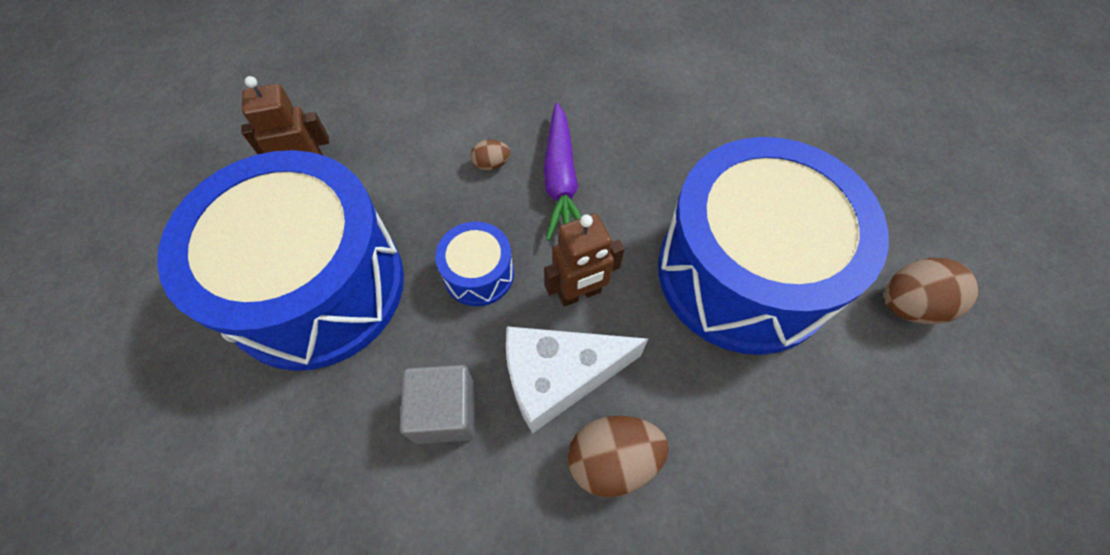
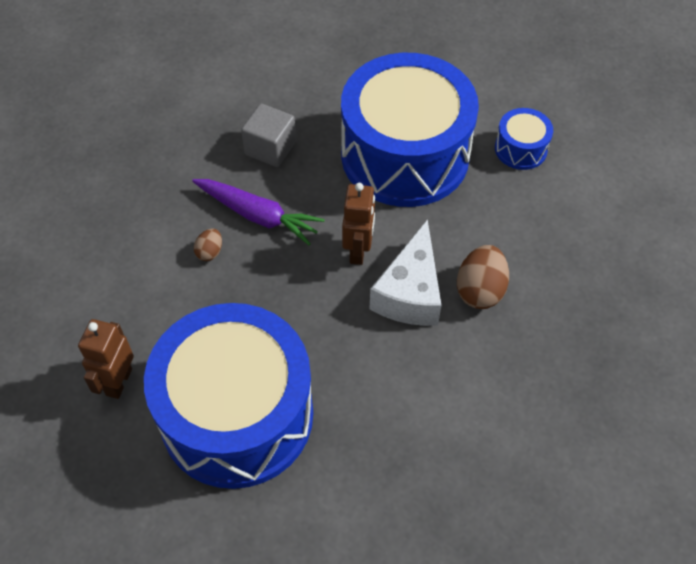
camera: 60 degrees left, 5 degrees down
grey cube [400,365,475,444] -> grey cube moved to [241,104,296,167]
blue drum [435,221,514,306] -> blue drum moved to [495,108,553,170]
brown egg [885,258,979,324] -> none

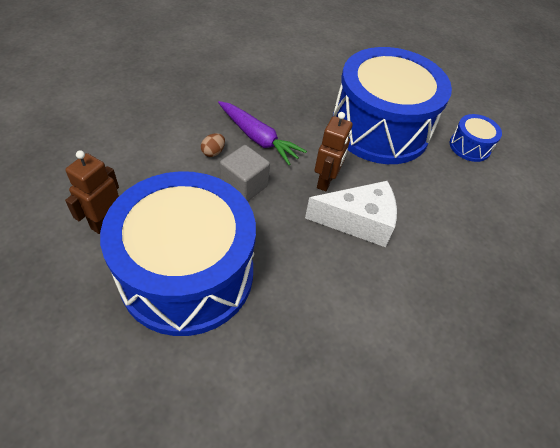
camera: 10 degrees right, 5 degrees down
grey cube [241,104,296,167] -> grey cube moved to [220,145,270,201]
white cheese [369,219,442,326] -> white cheese turned 120 degrees counterclockwise [305,181,397,247]
brown egg [457,245,509,309] -> none

